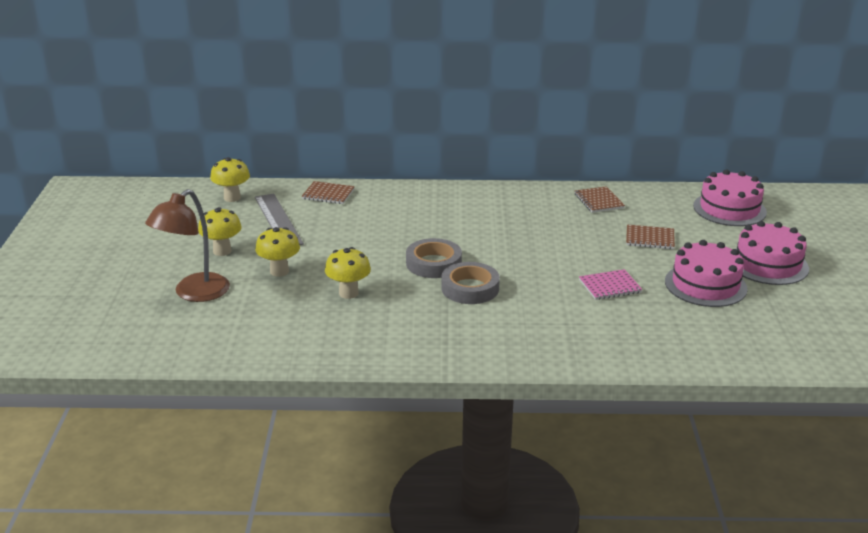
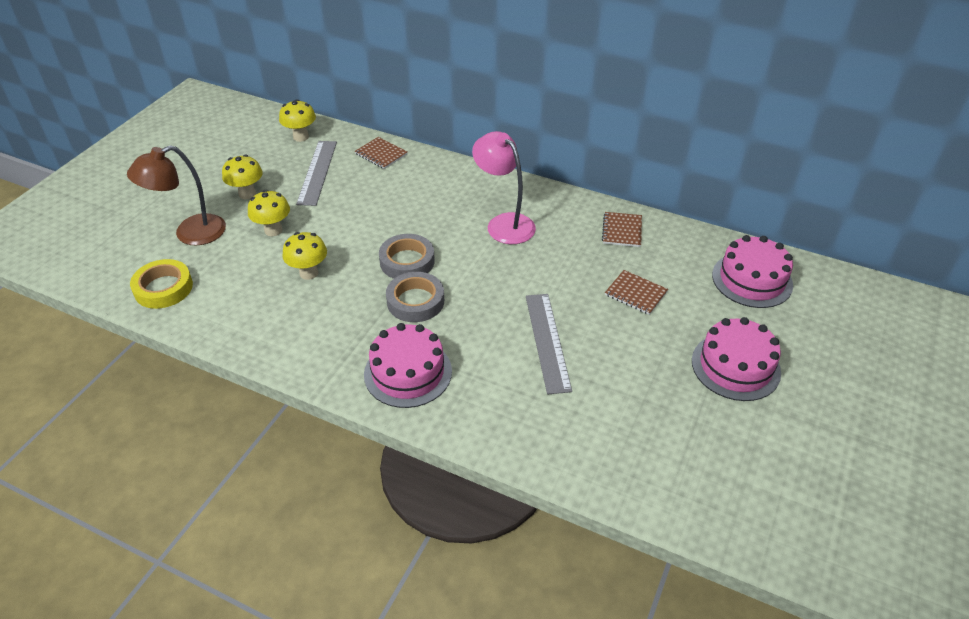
camera: 25 degrees right, 15 degrees up
pink notebook [579,269,642,300] -> grey ruler [526,294,572,394]
pink cake [665,240,748,307] -> pink cake moved to [364,323,452,408]
none -> yellow tape [130,259,193,309]
none -> pink lamp [472,131,536,244]

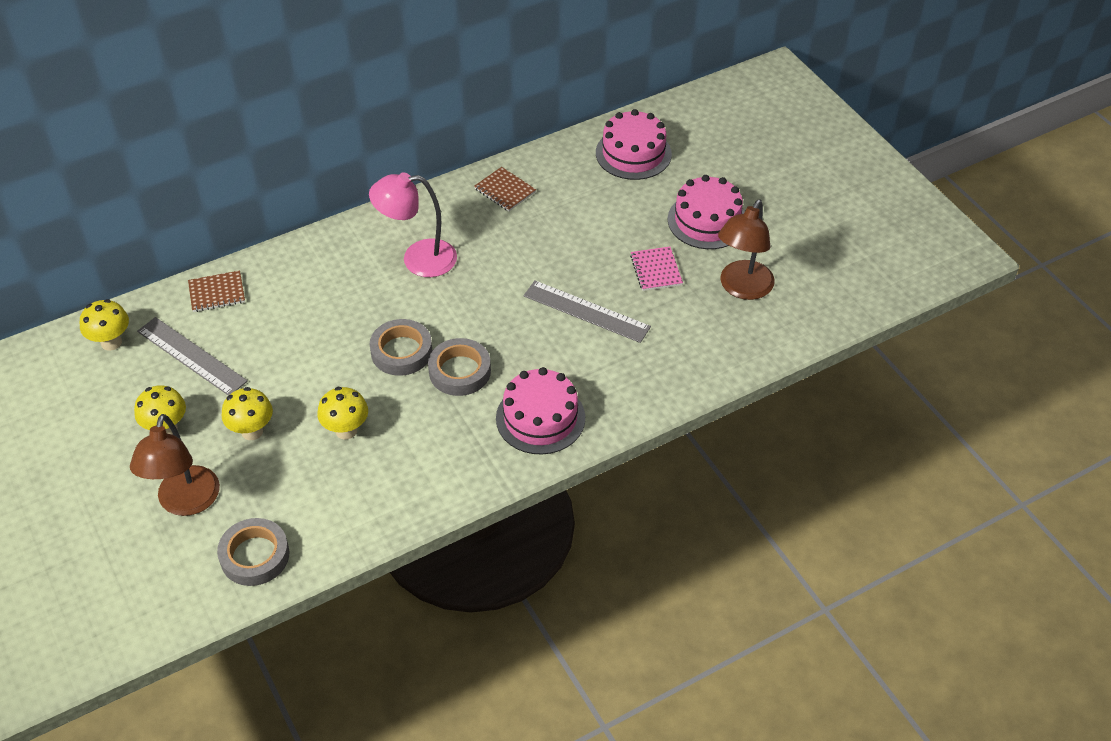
camera: 55 degrees left, 5 degrees up
yellow tape [130,259,193,309] -> grey tape [217,518,290,586]
brown notebook [605,270,668,315] -> none
none -> pink notebook [630,246,683,291]
none -> brown lamp [718,199,774,300]

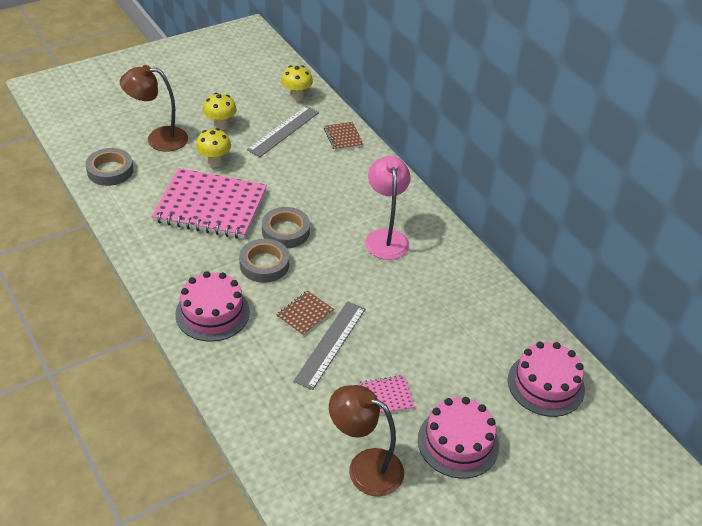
camera: 85 degrees right, 5 degrees down
yellow mushroom [317,387,368,440] -> pink notebook [151,168,267,239]
brown notebook [474,167,536,211] -> brown notebook moved to [276,291,334,336]

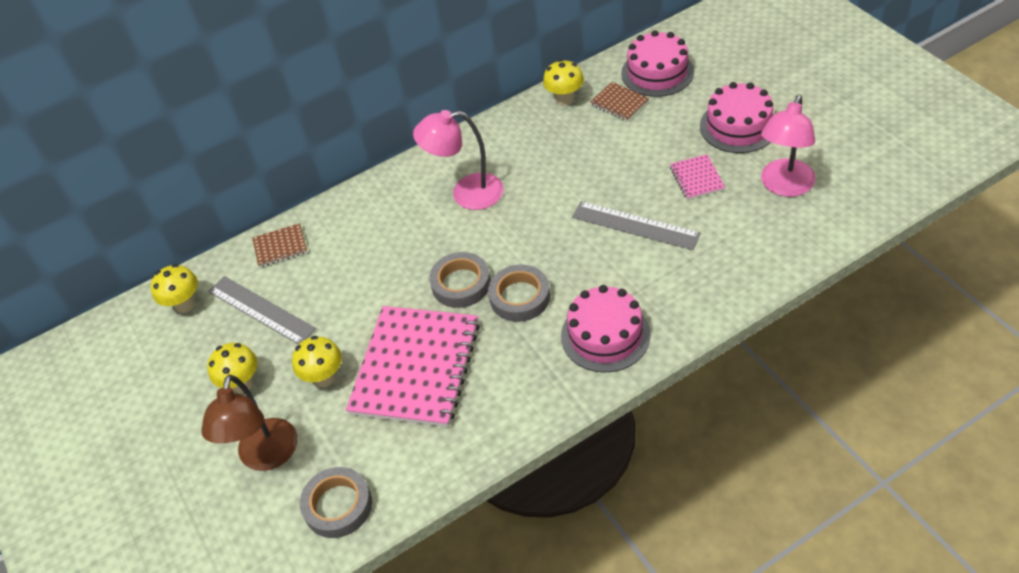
camera: 80 degrees left, 5 degrees up
brown notebook [276,291,334,336] -> brown notebook moved to [590,82,649,121]
brown lamp [329,385,404,497] -> pink lamp [761,95,816,197]
none -> yellow mushroom [543,59,584,106]

